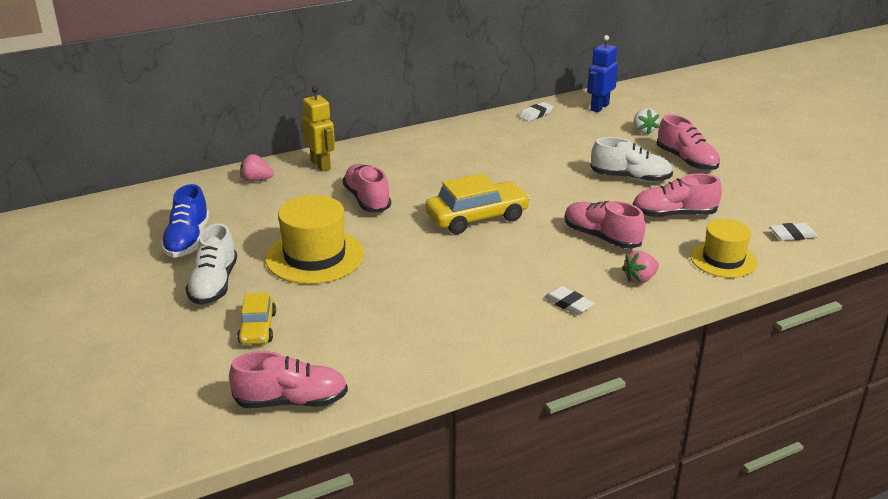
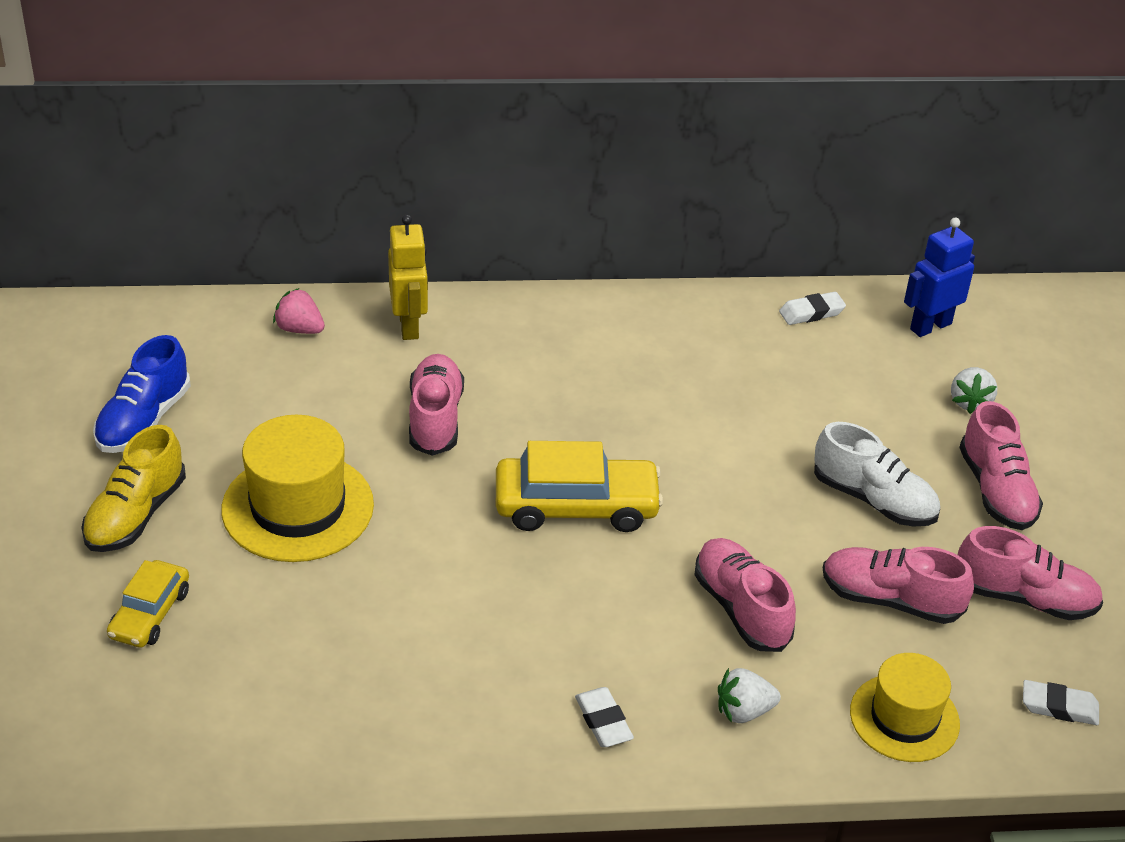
camera: 20 degrees right, 10 degrees up
white shoe [185,223,237,305] -> yellow shoe [81,425,186,552]
pink shoe [229,351,348,408] -> pink shoe moved to [958,526,1103,620]
pink strawberry [621,251,659,284] -> white strawberry [718,668,781,723]

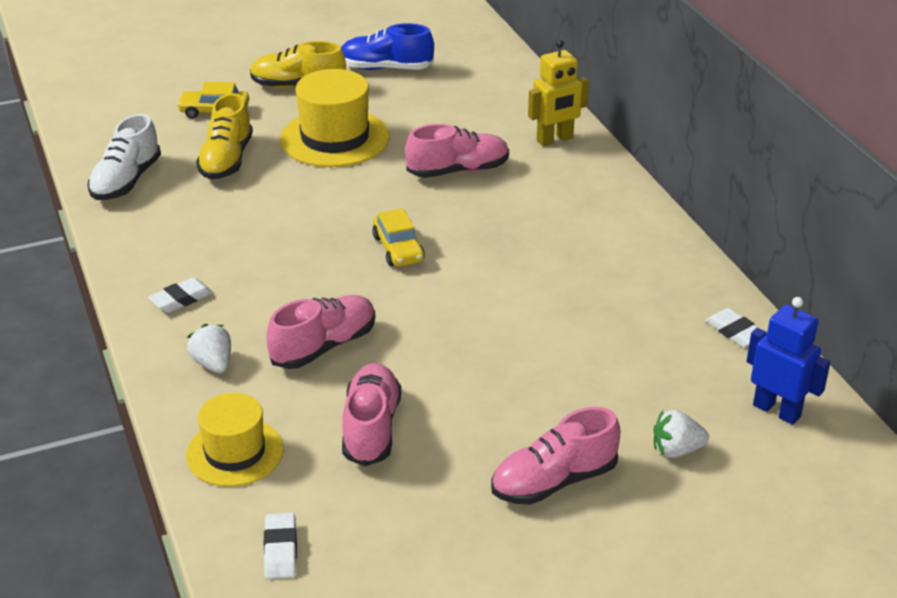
camera: 75 degrees right, 5 degrees down
pink strawberry [273,288,325,334] -> none
yellow car [496,441,663,532] -> yellow car [372,208,425,267], size x0.59
white shoe [814,422,940,526] -> white shoe moved to [87,114,161,200]
pink shoe [958,526,1103,620] -> none
none -> yellow shoe [196,93,253,179]

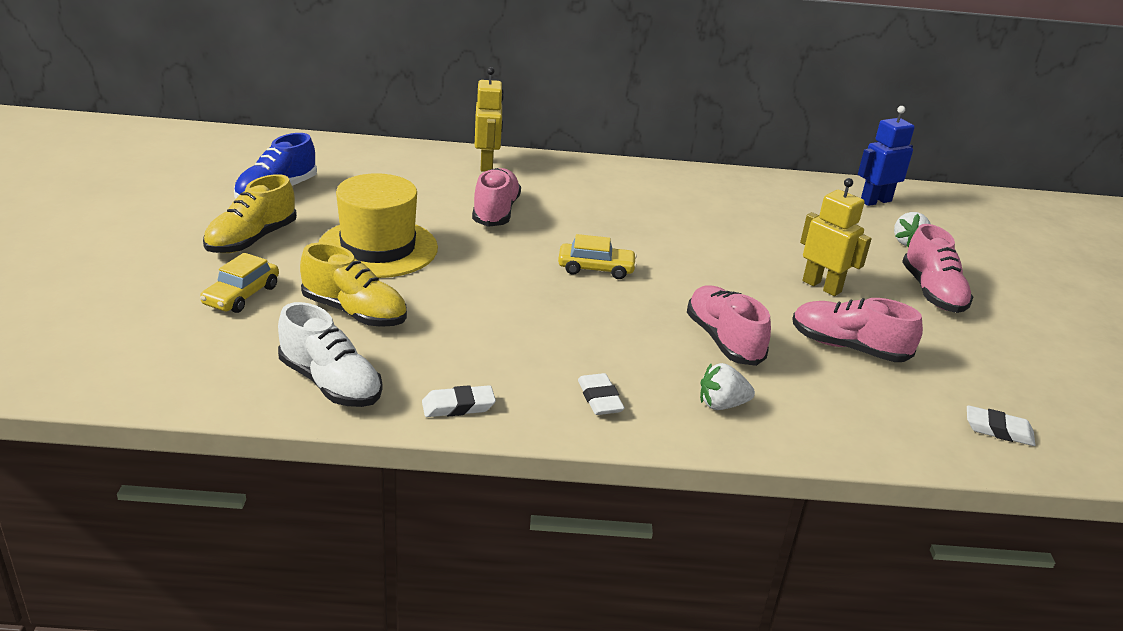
camera: 70 degrees left, 5 degrees down
yellow hat [186,393,284,487] -> none
white eraser [705,308,758,347] -> white eraser moved to [422,385,496,417]
none -> yellow robot [800,178,872,296]

